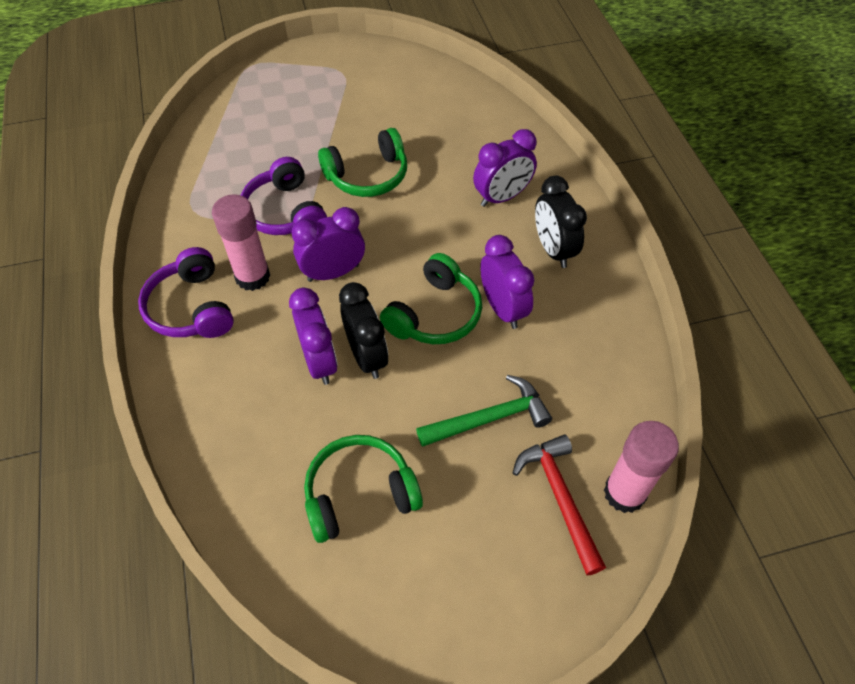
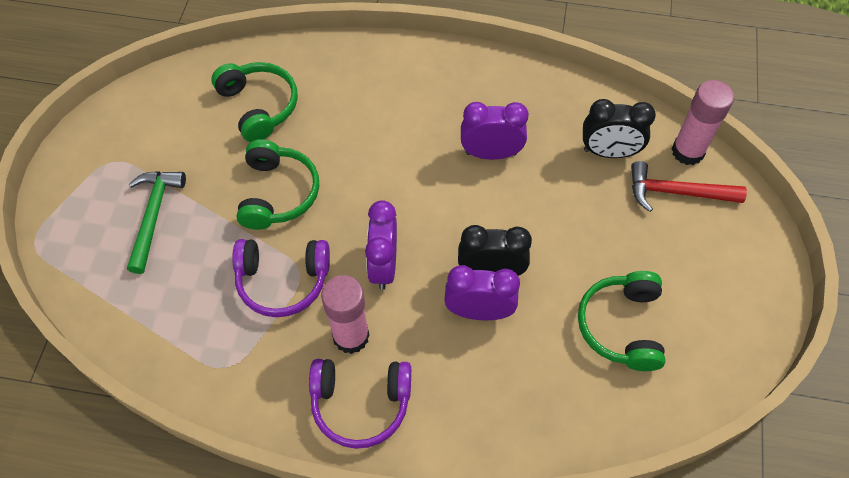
camera: 65 degrees left, 5 degrees up
green headphones [380,253,482,344] -> green headphones moved to [211,62,298,142]
green hammer [416,375,552,447] -> green hammer moved to [127,171,186,274]
purple clock [473,129,537,207] -> none
black clock [535,176,587,268] -> black clock moved to [583,99,656,158]

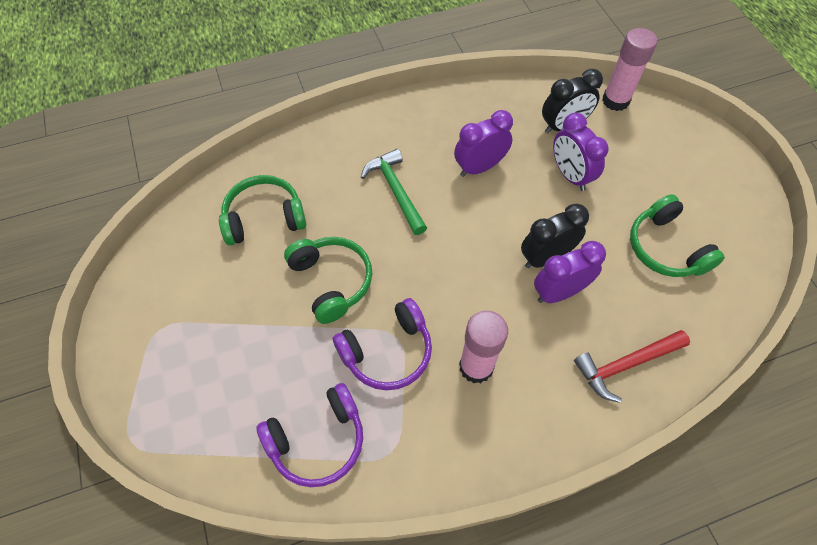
camera: 30 degrees left, 0 degrees up
green hammer [127,171,186,274] -> green hammer moved to [361,149,427,235]
green headphones [211,62,298,142] -> green headphones turned 45 degrees counterclockwise [219,175,306,245]
purple headphones [309,359,411,449] -> purple headphones moved to [257,383,363,487]
purple clock [365,200,397,290] -> purple clock moved to [553,113,609,191]
red hammer [631,161,747,212] -> red hammer moved to [574,330,690,403]

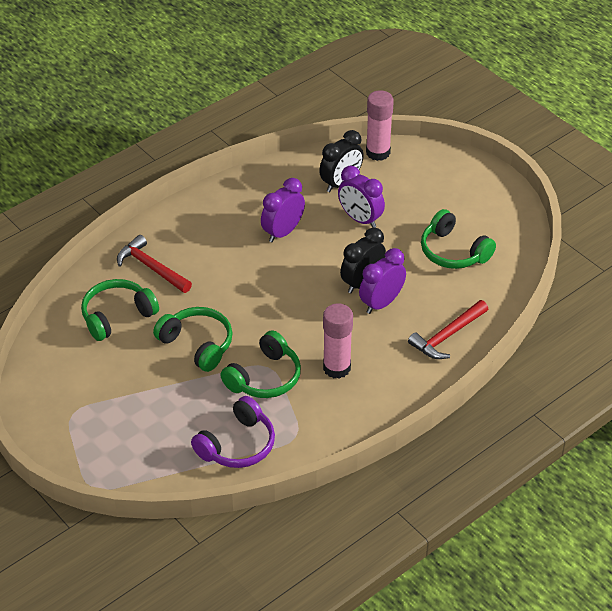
camera: 20 degrees left, 15 degrees down
purple headphones [333,298,432,390] -> green headphones [220,330,301,398]
green hammer [361,149,427,235] -> none
none -> red hammer [117,235,192,293]

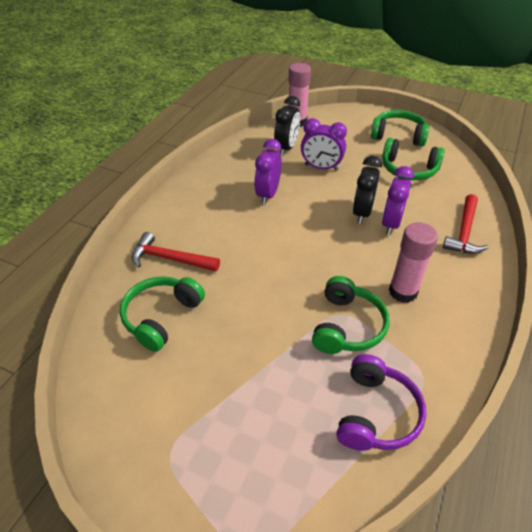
camera: 25 degrees left, 0 degrees up
green headphones [153,307,233,372] -> green headphones moved to [371,110,429,146]

